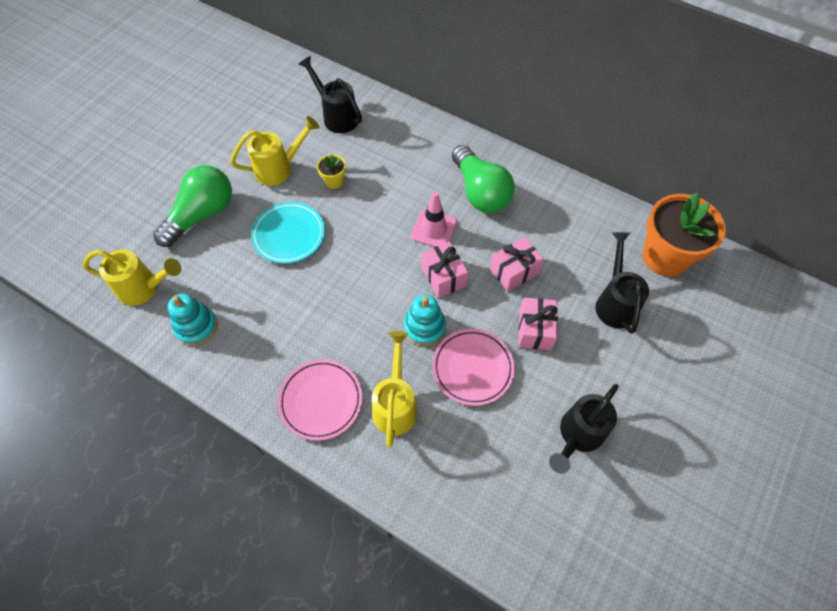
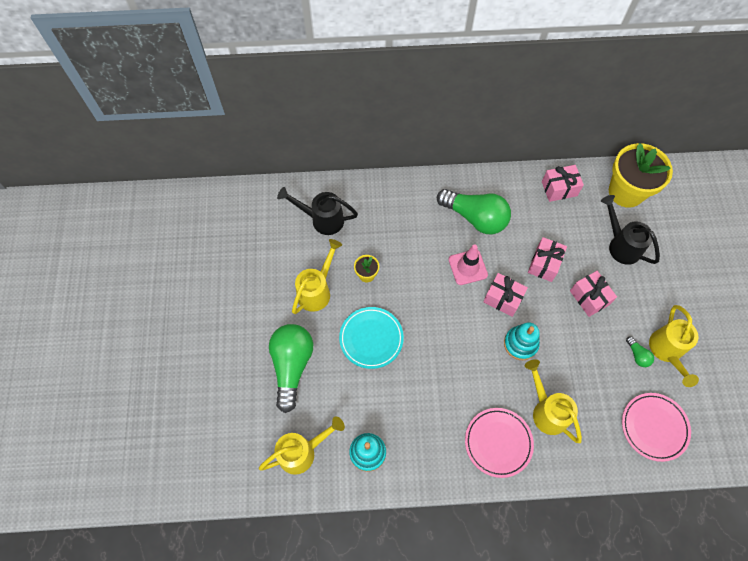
camera: 35 degrees left, 5 degrees up
pink plate [432,329,515,406] -> pink plate moved to [622,393,691,462]
black watering can [549,384,619,474] -> yellow watering can [649,305,699,387]
orange flower pot [643,192,726,276] -> yellow flower pot [609,143,673,208]
none -> pink gift [542,165,584,202]
none -> green light bulb [626,336,654,367]

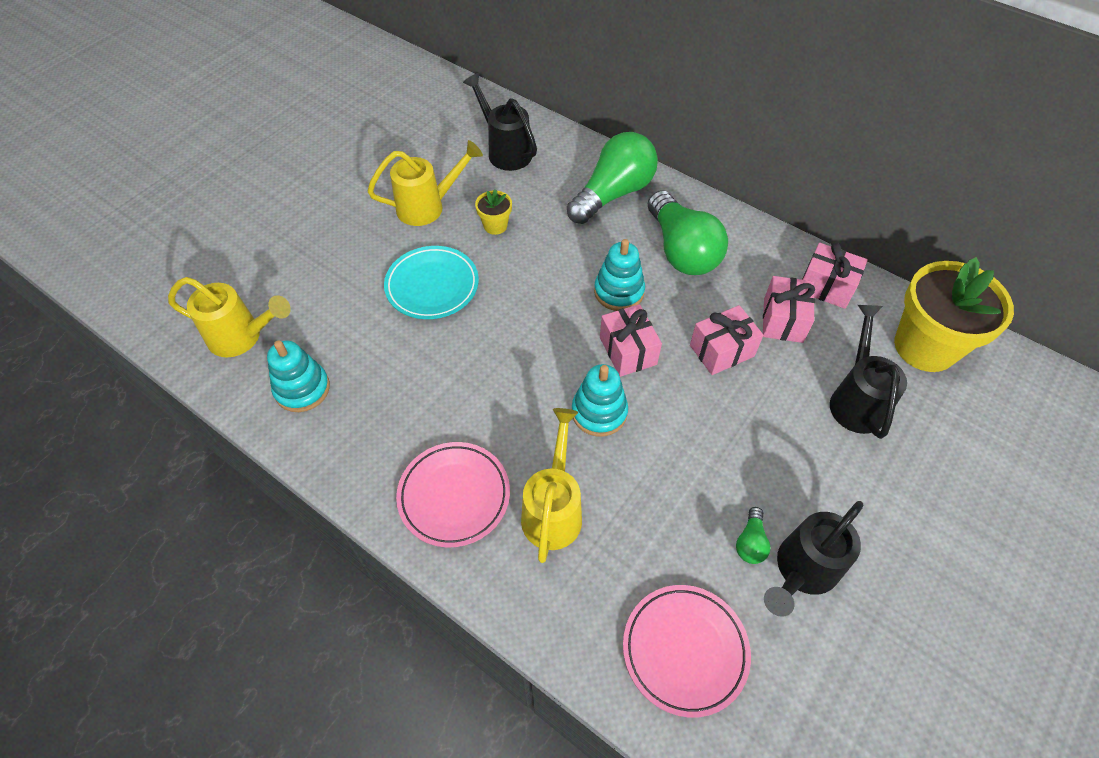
camera: 40 degrees right, 10 degrees down
green light bulb [269,324,313,413] -> green light bulb moved to [567,132,658,224]
pink traffic cone [448,244,488,285] -> turquoise stacking toy [594,239,645,311]
pink gift [570,271,617,317] -> pink gift moved to [763,276,815,343]
yellow watering can [649,305,699,387] -> black watering can [764,501,863,617]

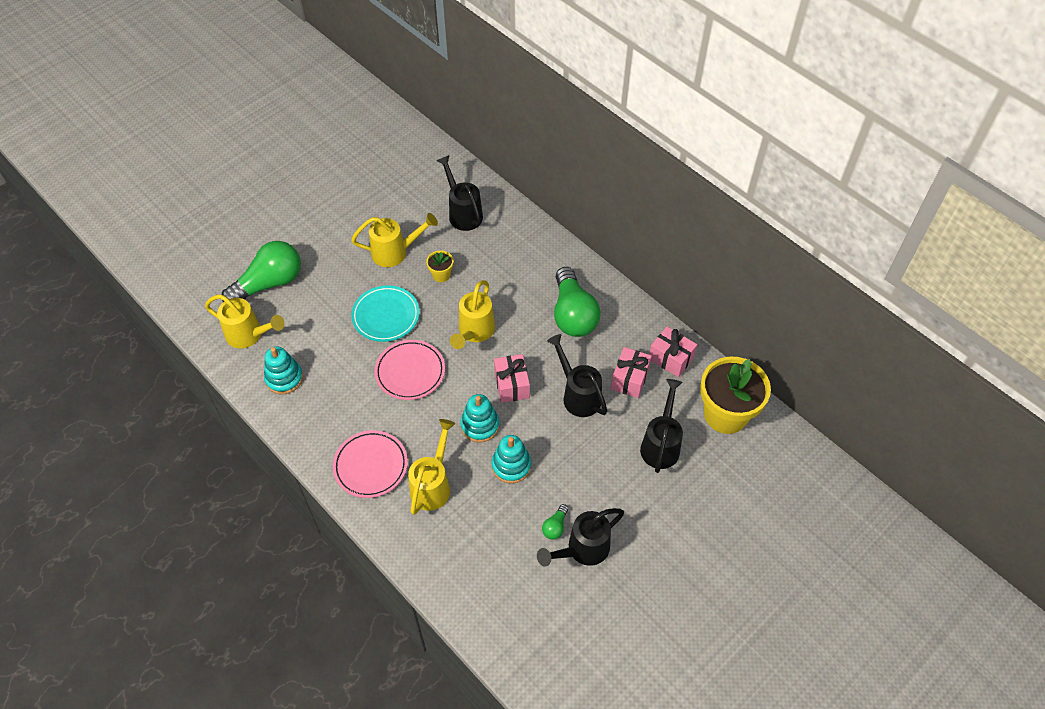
camera: 10 degrees right, 0 degrees up
green light bulb [567,132,658,224] -> green light bulb moved to [222,241,301,302]
turquoise stacking toy [594,239,645,311] -> turquoise stacking toy moved to [492,435,531,483]
pink plate [623,585,751,718] -> pink plate moved to [374,340,445,400]
pink gift [690,305,763,375] -> black watering can [547,334,607,417]
none -> yellow watering can [450,280,495,349]

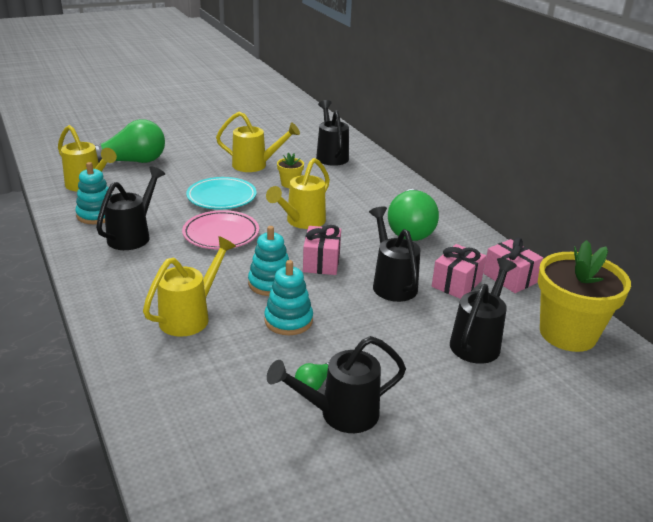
camera: 15 degrees right, 25 degrees down
pink plate [333,430,408,498] -> none
none -> black watering can [96,166,165,250]

